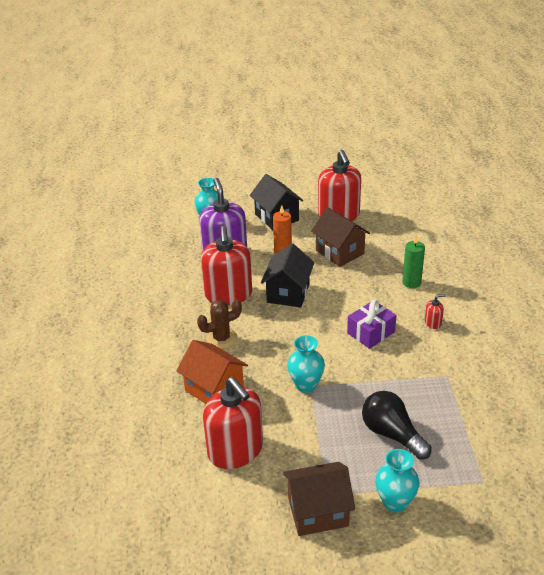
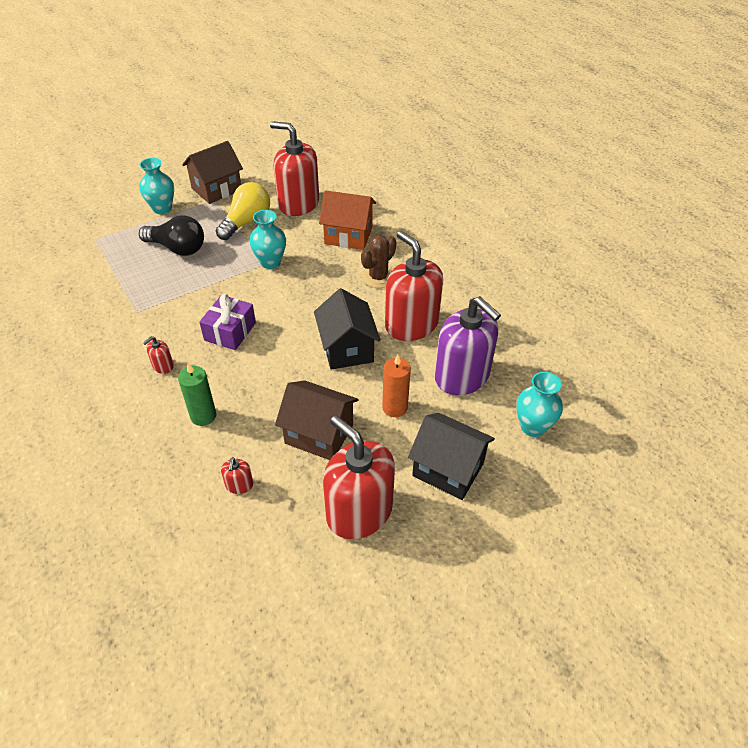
camera: 150 degrees right, 10 degrees up
none -> yellow light bulb [216,182,270,240]
none -> red soap dispenser [221,457,253,494]

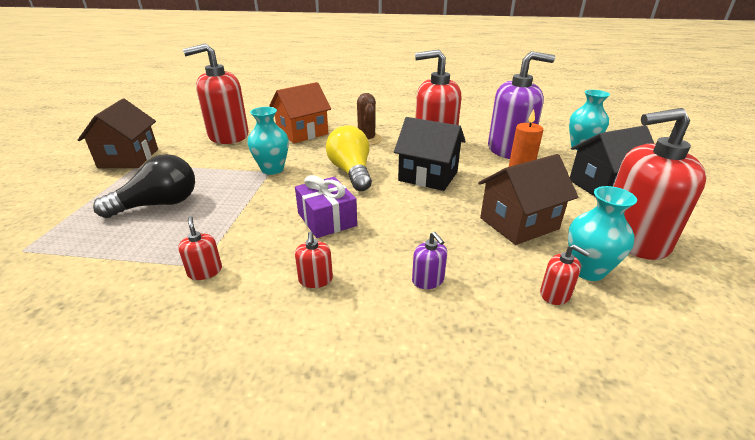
camera: 50 degrees left, 15 degrees down
turquoise vase [139,158,174,214] -> turquoise vase moved to [568,186,637,281]
green candle [178,363,216,426] -> purple soap dispenser [412,232,447,289]
yellow light bulb [216,182,270,240] -> yellow light bulb moved to [326,126,372,191]
none -> red soap dispenser [178,216,222,280]

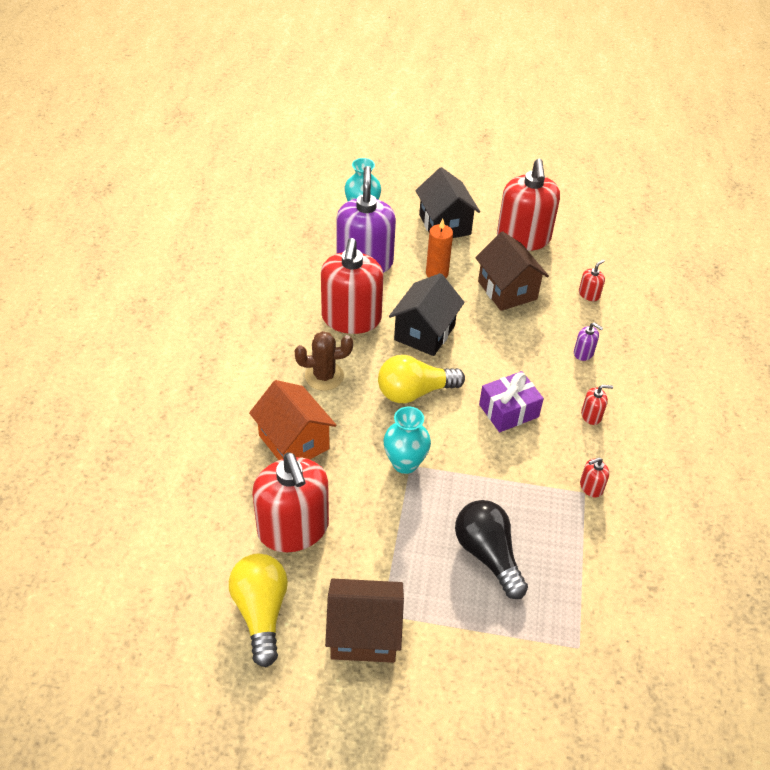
camera: 90 degrees left, 15 degrees up
purple soap dispenser [412,232,447,289] -> purple soap dispenser turned 60 degrees clockwise [574,323,603,361]
turquoise vase [568,186,637,281] -> none
none -> yellow light bulb [229,554,288,667]

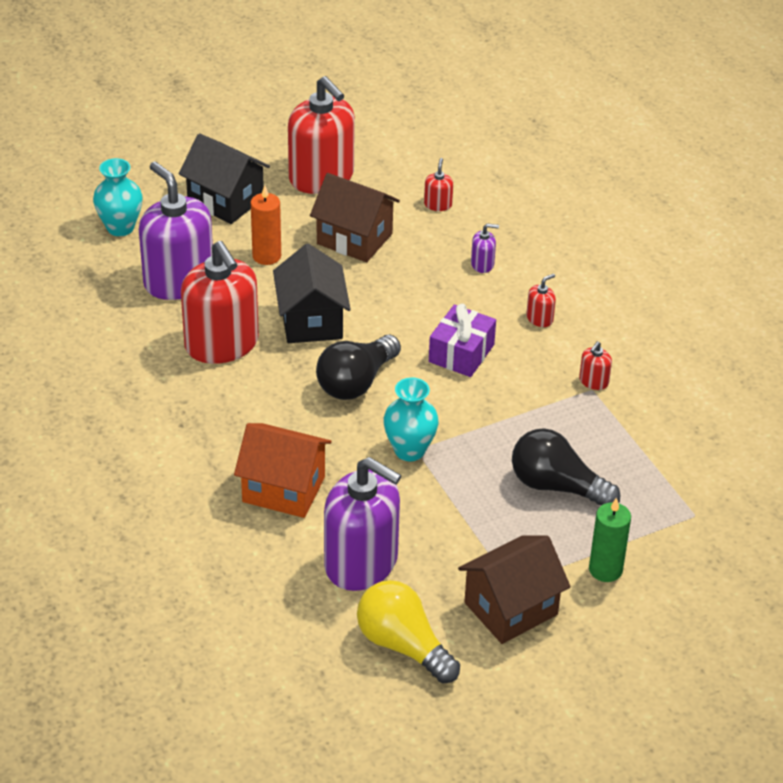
camera: 35 degrees left, 5 degrees down
red soap dispenser [252,453,329,552] -> purple soap dispenser [324,457,401,591]
brown cactus [294,331,353,391] -> none
yellow light bulb [378,355,465,403] -> black light bulb [316,335,401,400]
none -> green candle [589,497,631,582]

